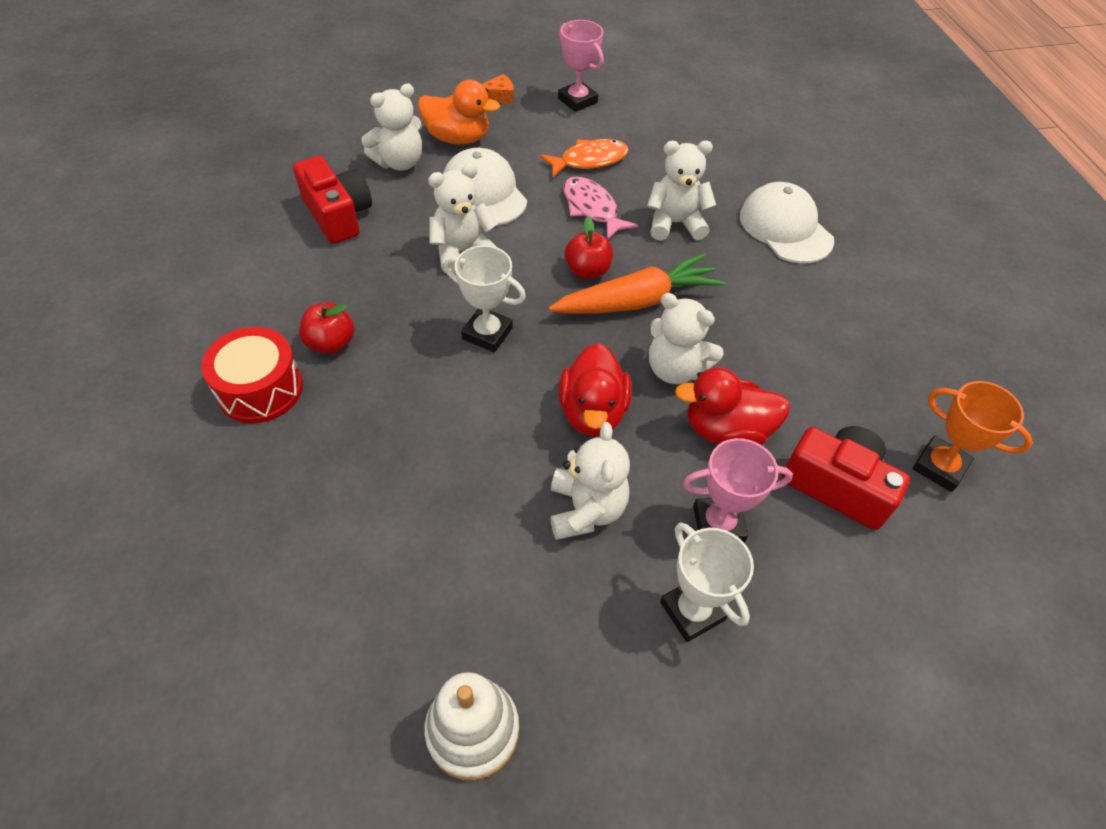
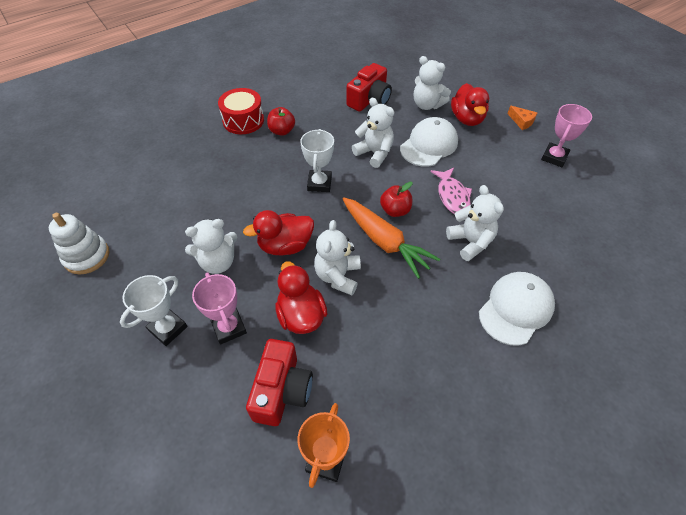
camera: 70 degrees right, 0 degrees up
orange duck [418,80,500,145] -> red duck [451,83,489,126]
orange fish [540,139,629,177] -> none
pink fish [563,176,638,239] -> pink fish turned 135 degrees clockwise [430,167,472,214]

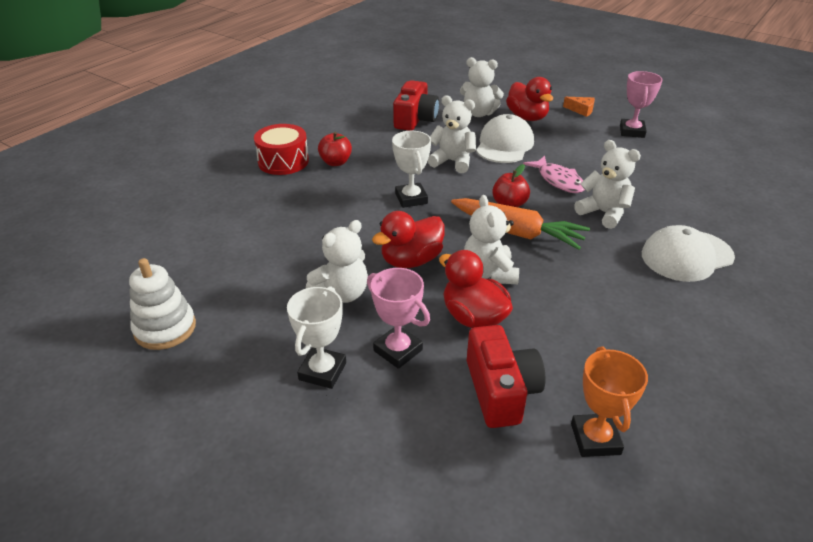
camera: 20 degrees left, 15 degrees down
white cap [479,272,555,346] -> white cap turned 135 degrees counterclockwise [642,225,735,282]

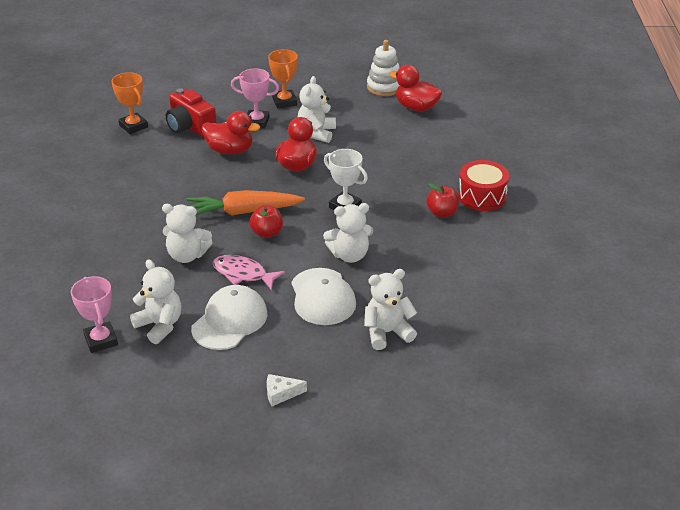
camera: 145 degrees right, 0 degrees up
white trophy [287,286,346,389] -> orange trophy [268,49,298,108]
red camera [393,80,439,131] -> none
white teddy bear [464,195,519,284] -> white teddy bear moved to [130,259,181,344]
red duck [506,77,553,121] -> red duck moved to [389,65,442,111]
orange cheese [563,97,595,117] -> white cheese [267,374,307,406]
pink trophy [620,71,663,138] -> pink trophy moved to [71,276,118,353]
white cap [642,225,735,282] -> white cap moved to [191,285,267,350]

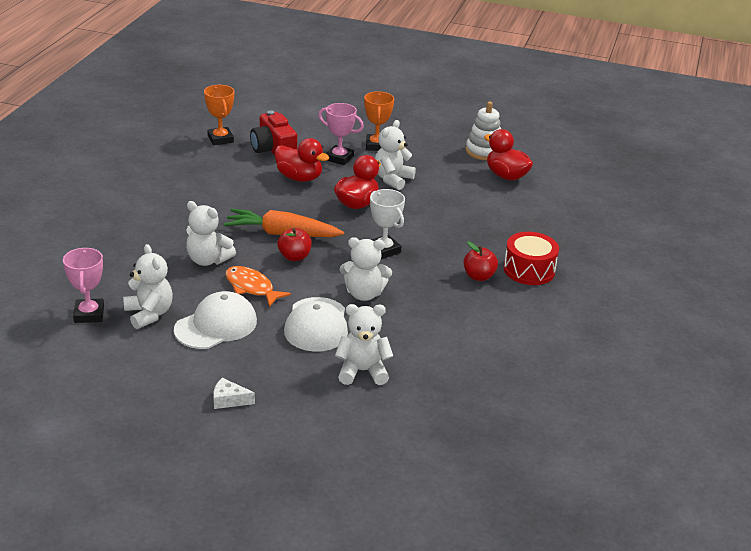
camera: 15 degrees right, 5 degrees down
pink fish [212,255,285,290] -> orange fish [225,266,291,307]

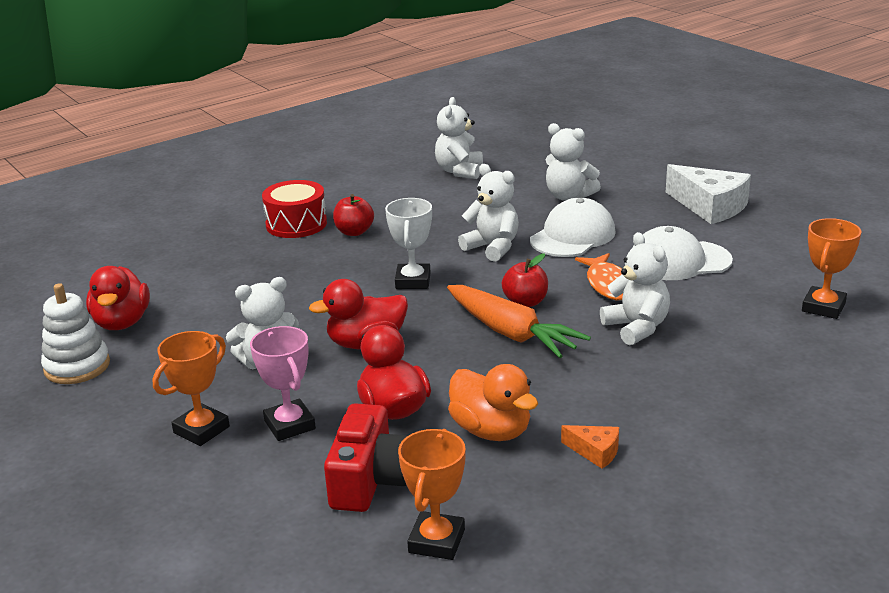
camera: 140 degrees left, 5 degrees down
pink trophy [63,248,104,323] -> orange trophy [802,218,862,319]
white teddy bear [123,244,173,329] -> white teddy bear moved to [435,97,483,179]
white cheese [213,378,255,409] -> white cheese [666,164,751,224], size x2.07
none -> orange duck [448,364,538,441]
none -> orange cheese [561,425,619,469]

